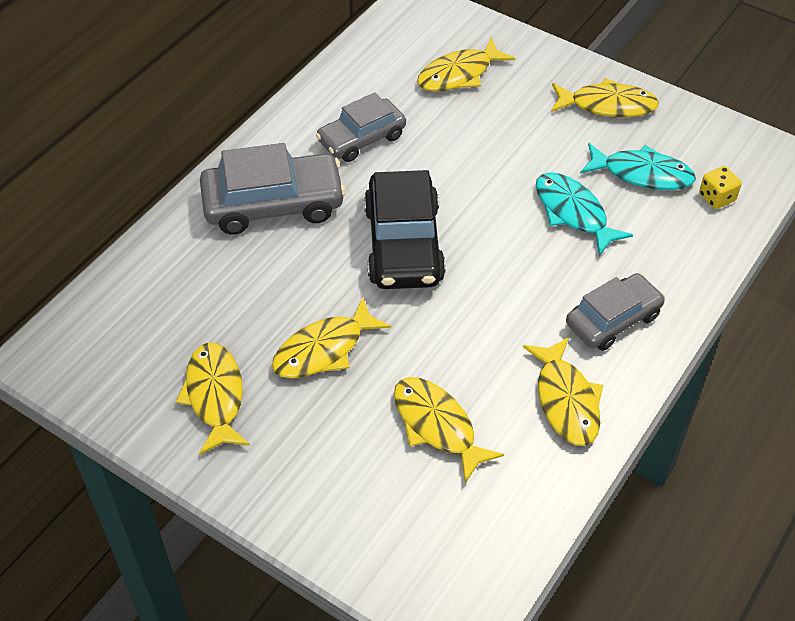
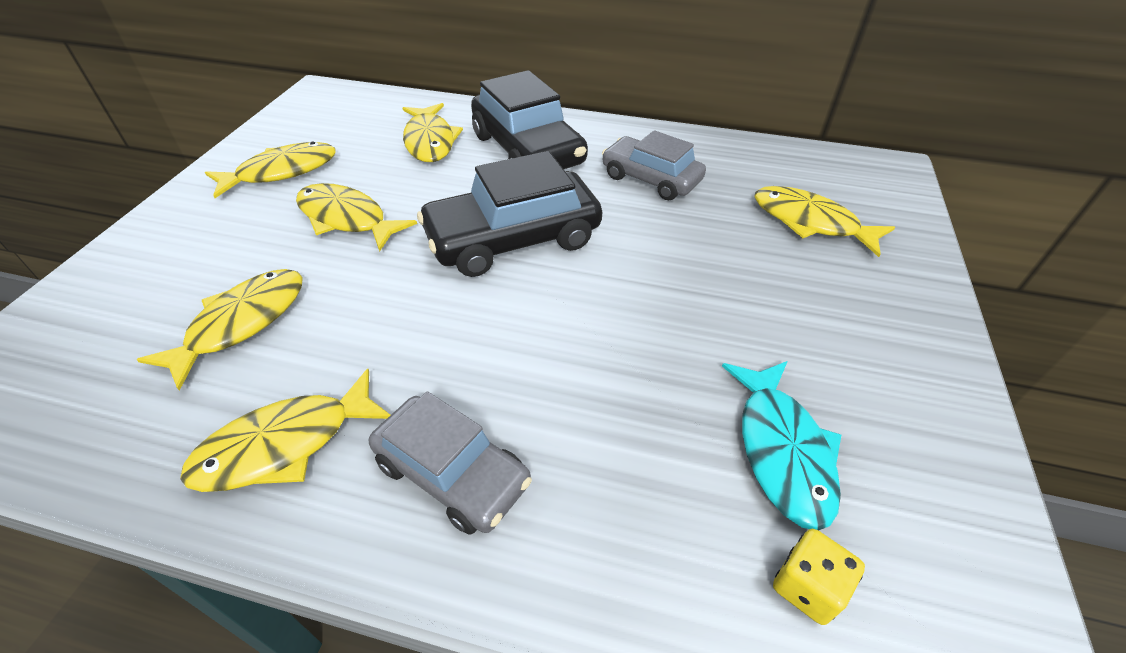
camera: 70 degrees right, 5 degrees down
grey car [200,143,346,235] -> black car [471,70,588,169]
turquoise fish [536,172,633,256] -> none
yellow fish [551,78,659,117] -> yellow fish moved to [403,103,463,162]

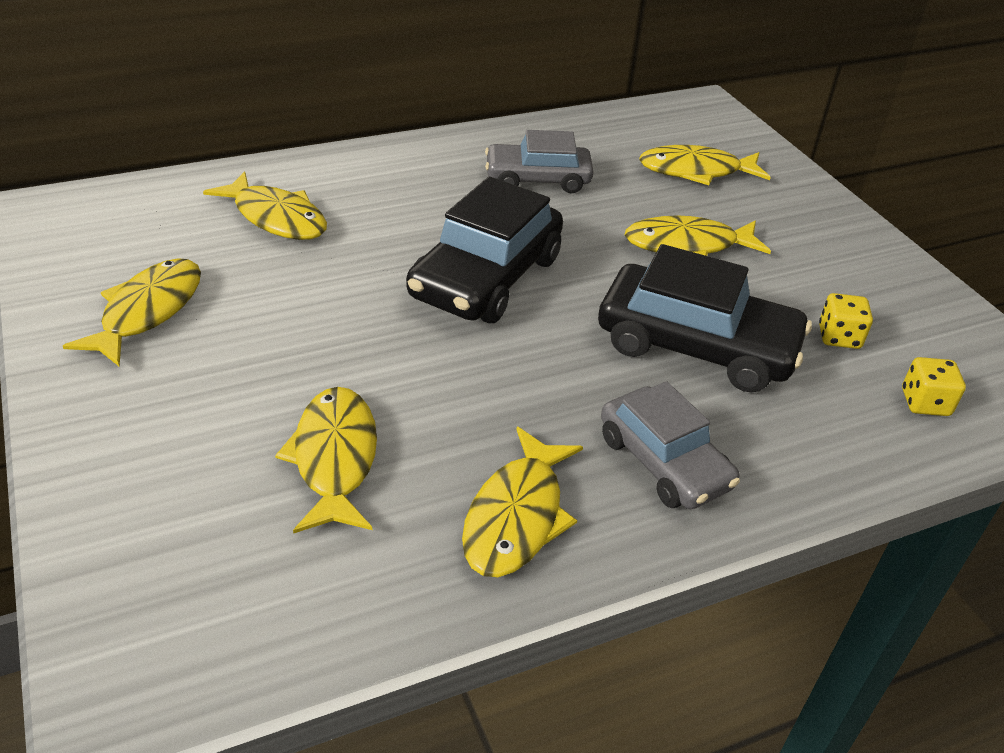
camera: 40 degrees left, 5 degrees down
yellow fish [296,183,417,252] -> yellow fish moved to [625,215,771,256]
grey car [369,391,532,535] -> grey car turned 60 degrees clockwise [601,381,740,509]
black car [471,70,588,169] -> black car moved to [598,244,812,393]
turquoise fish [722,361,841,530] -> yellow dice [819,293,873,349]

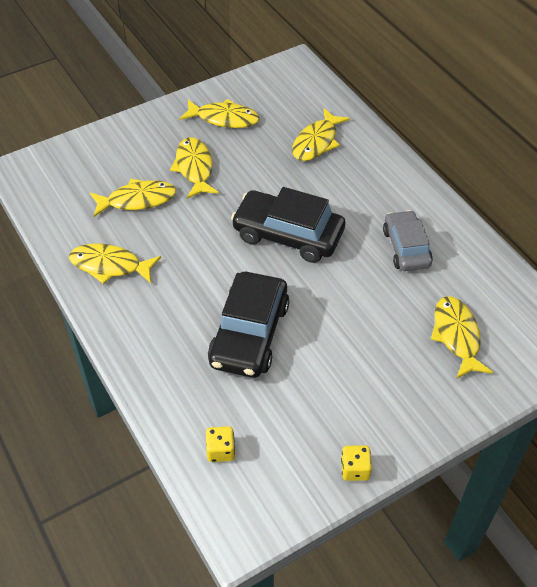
camera: 85 degrees right, 10 degrees up
grey car [601,381,740,509] -> none
yellow fish [625,215,771,256] -> yellow fish moved to [170,137,219,199]
yellow dice [819,293,873,349] -> yellow dice moved to [341,445,372,481]

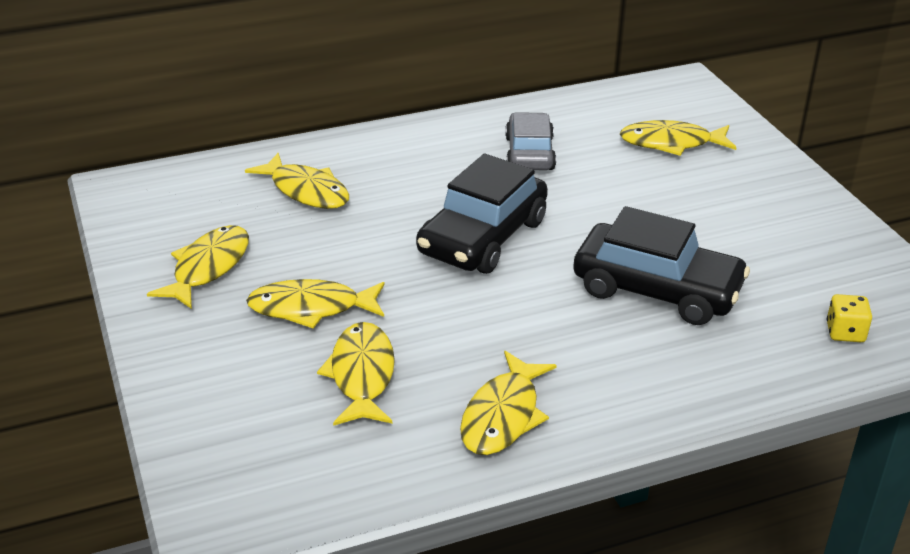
camera: 80 degrees left, 15 degrees down
yellow dice [341,445,372,481] -> none
grey car [383,210,433,271] -> grey car turned 90 degrees clockwise [505,112,556,170]

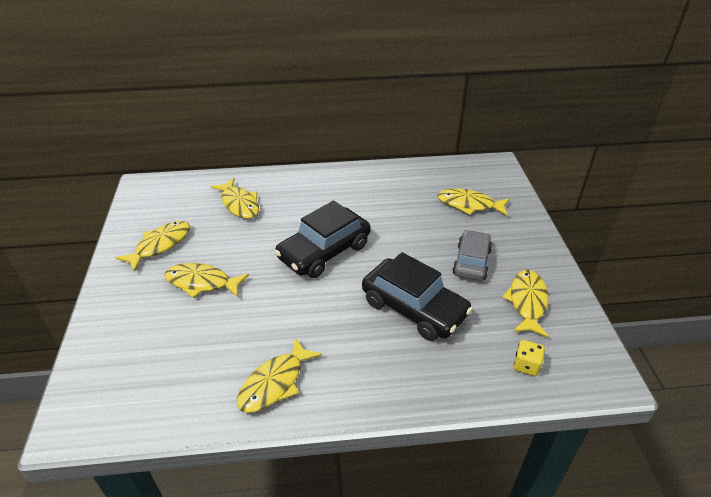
camera: 15 degrees right, 5 degrees up
yellow fish [317,322,395,426] -> yellow fish moved to [502,270,549,337]
grey car [505,112,556,170] -> grey car moved to [452,230,492,281]

